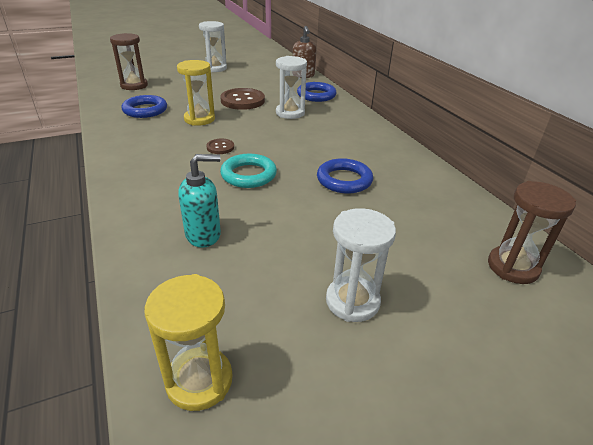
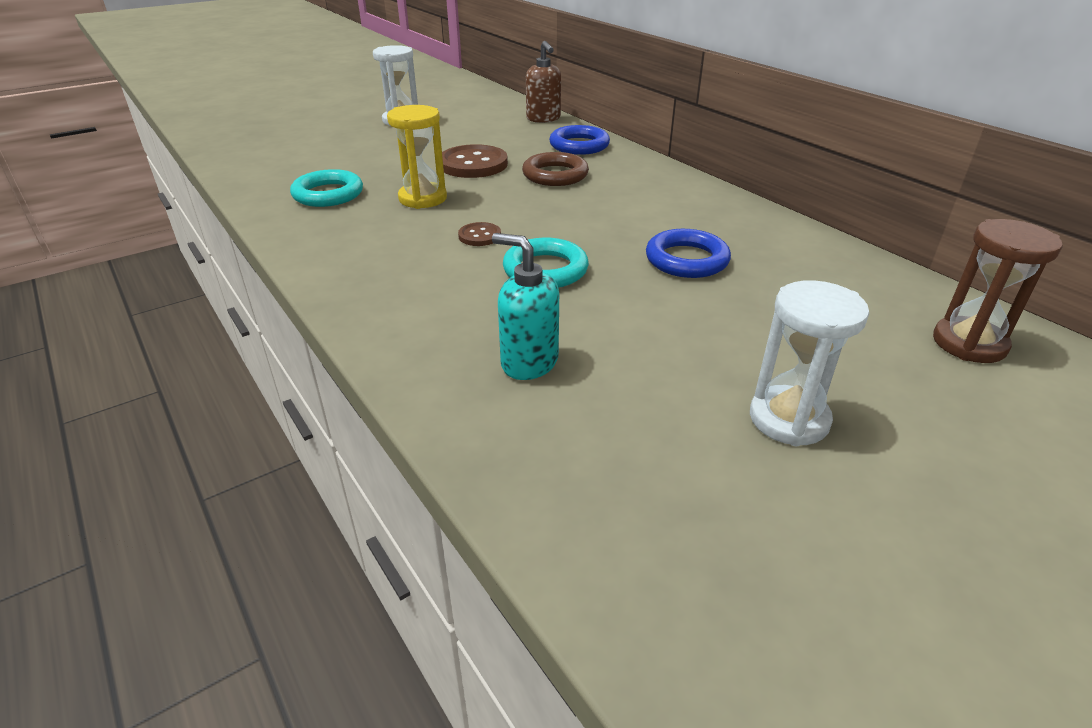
camera: 10 degrees left, 0 degrees up
brown hourglass [110,33,148,90] -> none
blue ring [121,95,167,118] -> turquoise ring [290,169,363,207]
yellow hourglass [144,274,233,411] -> none
turquoise soap dispenser [179,154,221,248] -> turquoise soap dispenser turned 120 degrees counterclockwise [492,233,559,380]
white hourglass [276,56,307,119] -> brown ring [522,152,589,186]

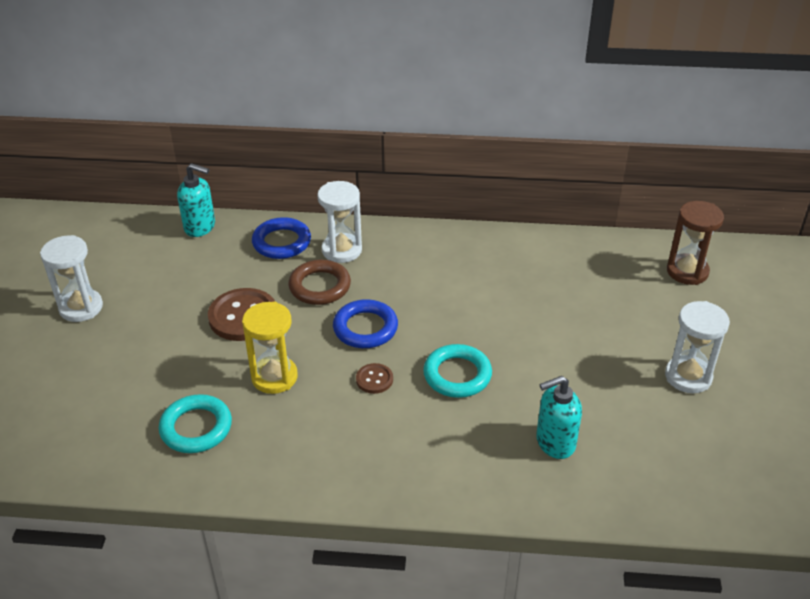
camera: 50 degrees left, 5 degrees up
brown soap dispenser [526,41,561,123] -> turquoise soap dispenser [177,163,215,237]
blue ring [646,229,731,278] -> blue ring moved to [333,299,398,348]
none -> white hourglass [317,181,362,263]

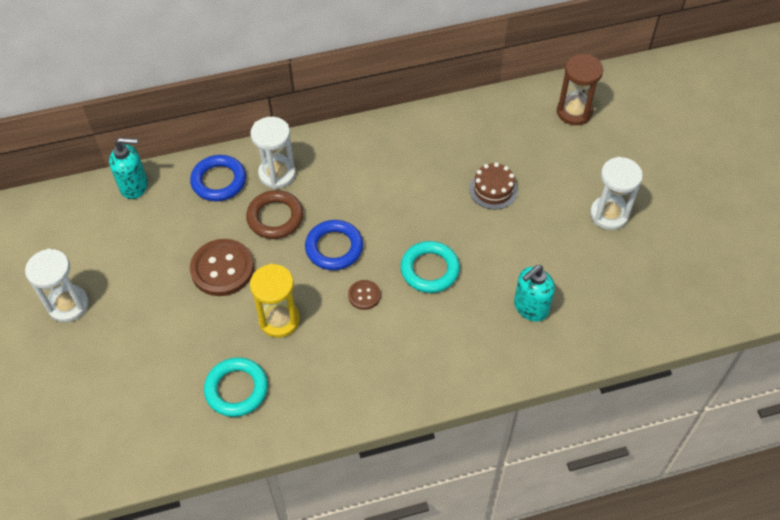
camera: 20 degrees left, 15 degrees up
none -> brown cake [469,162,518,210]

